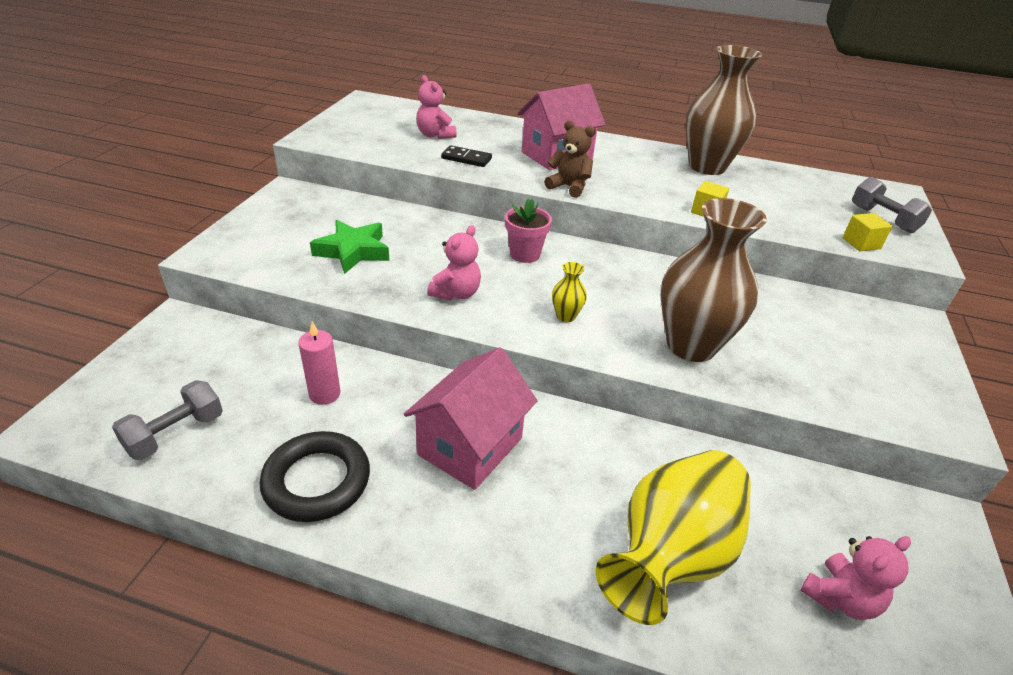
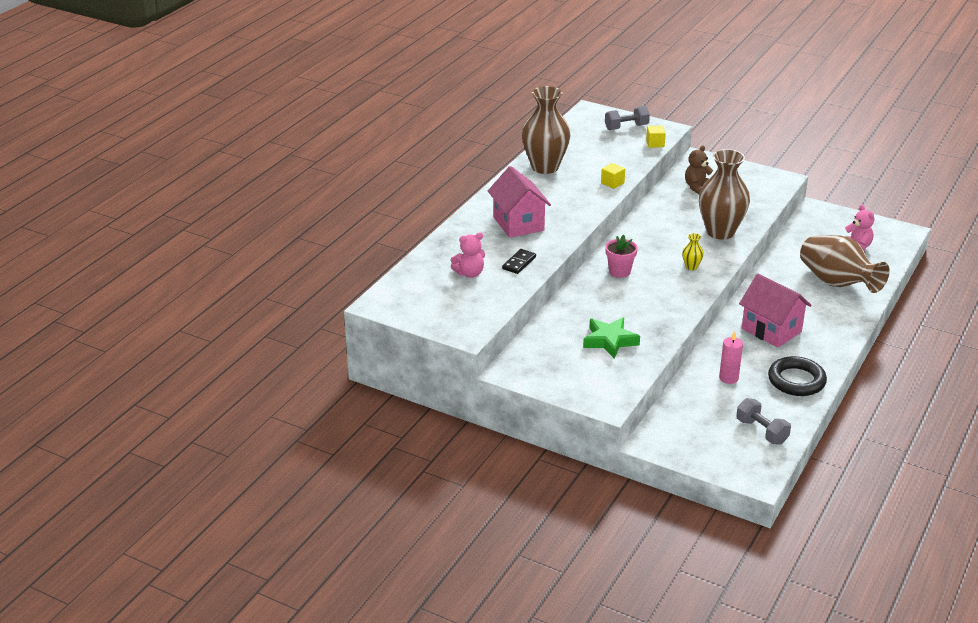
camera: 75 degrees left, 5 degrees down
pink teddy bear [427,225,481,301] -> none
brown teddy bear [544,120,595,198] -> brown teddy bear moved to [685,145,713,194]
yellow vase [596,450,751,625] -> brown vase [800,235,890,293]

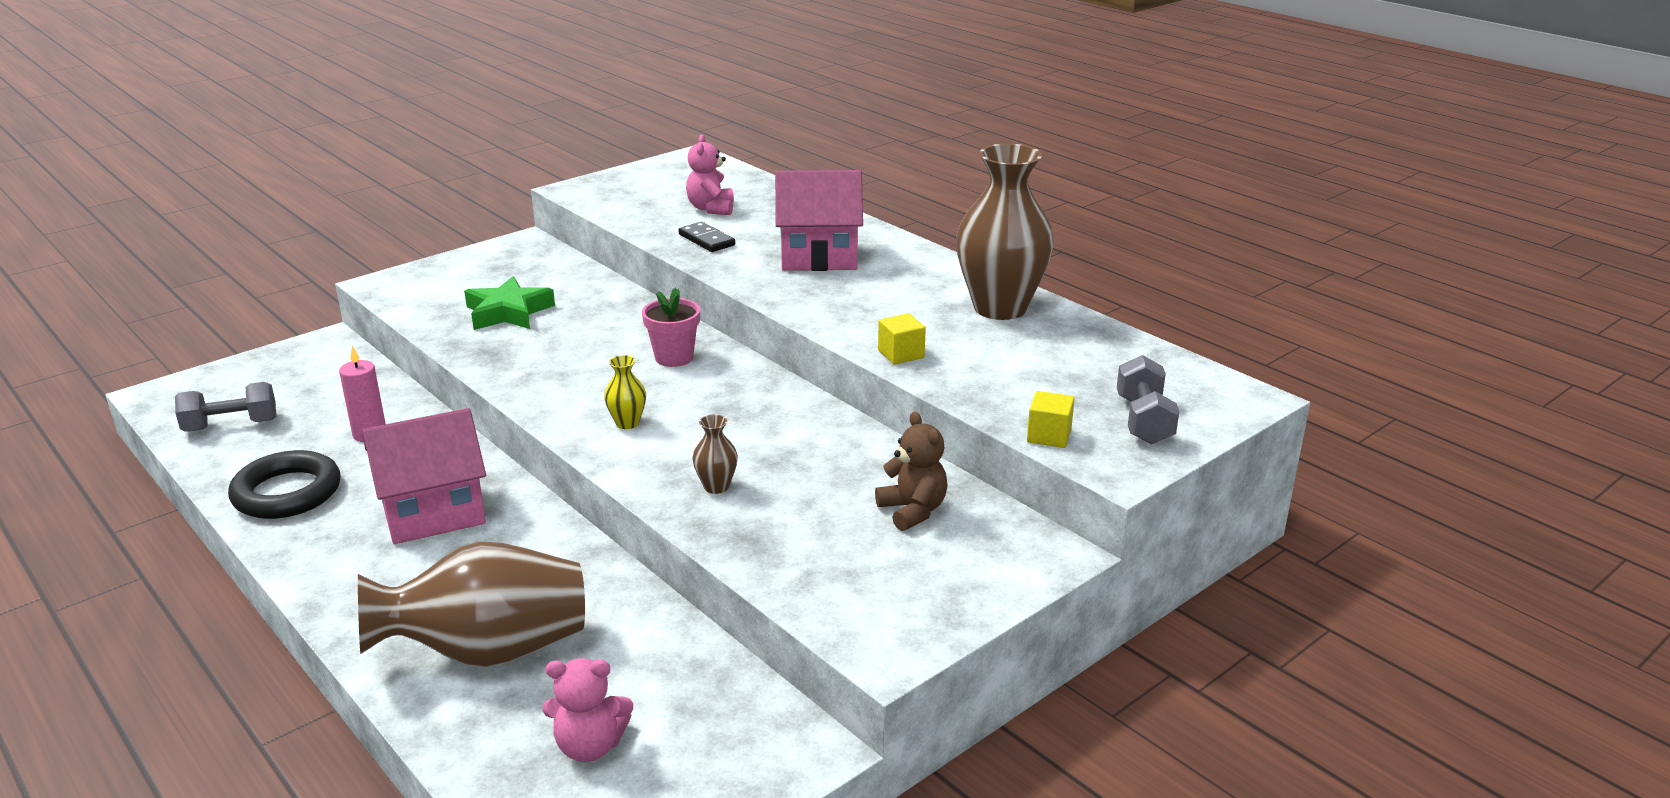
camera: 110 degrees right, 5 degrees down
brown vase [699,149,750,240] -> brown vase [692,414,738,494], size x0.40

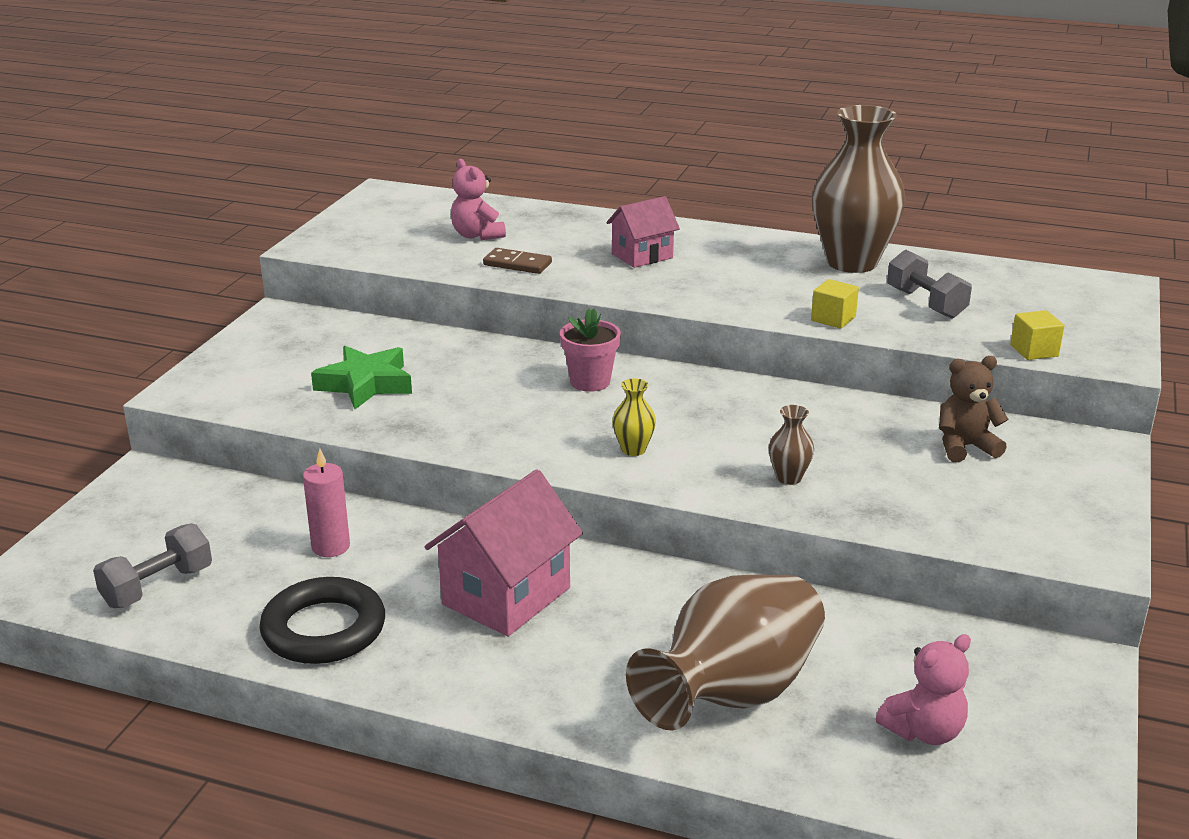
camera: 30 degrees left, 0 degrees up
black domino [679,222,735,252] -> brown domino [483,248,552,274]
pink house [775,170,863,271] -> pink house [606,196,680,268], size x0.63
brown teddy bear [875,412,948,531] -> brown teddy bear turned 45 degrees counterclockwise [939,356,1009,462]
grey dumbbell [1117,355,1179,445] -> grey dumbbell moved to [887,250,972,319]

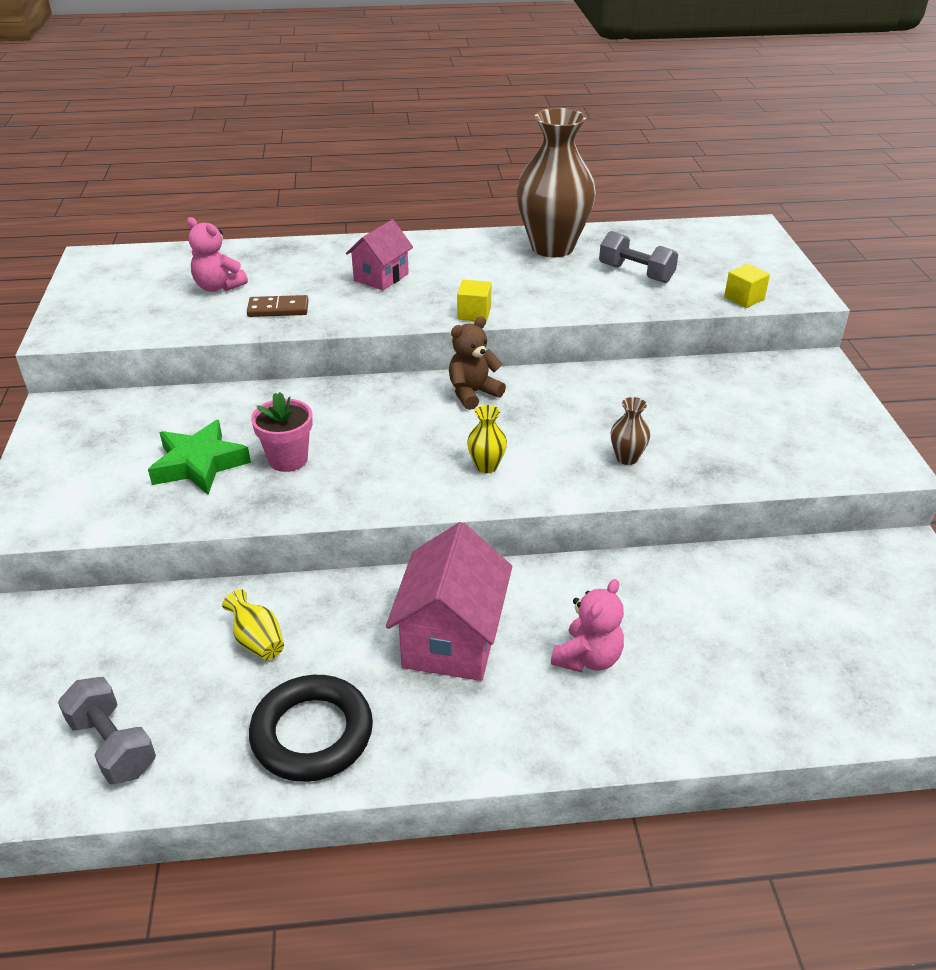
camera: 25 degrees left, 10 degrees up
grey dumbbell [93,523,212,608] -> grey dumbbell turned 60 degrees counterclockwise [58,677,156,784]
pink candle [303,448,350,557] -> yellow vase [222,590,284,660]
pink flower pot [560,308,621,392] -> pink flower pot moved to [251,392,313,472]
brown vase [626,575,825,730] -> none
yellow cube [811,279,859,329] -> yellow cube moved to [457,280,491,322]
pink teddy bear [876,634,971,745] -> pink teddy bear moved to [551,579,624,673]
brown teddy bear [939,356,1009,462] -> brown teddy bear moved to [449,316,506,410]

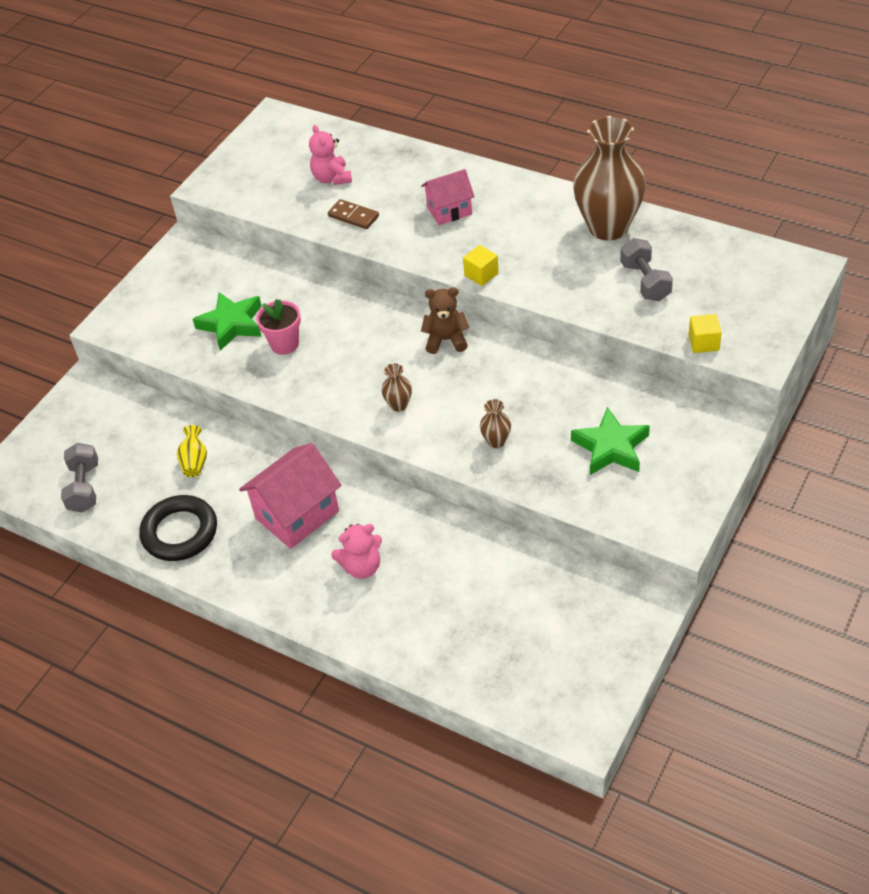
camera: 40 degrees right, 10 degrees up
yellow vase [467,405,507,473] -> brown vase [382,363,412,412]
none -> green star [571,407,650,475]

